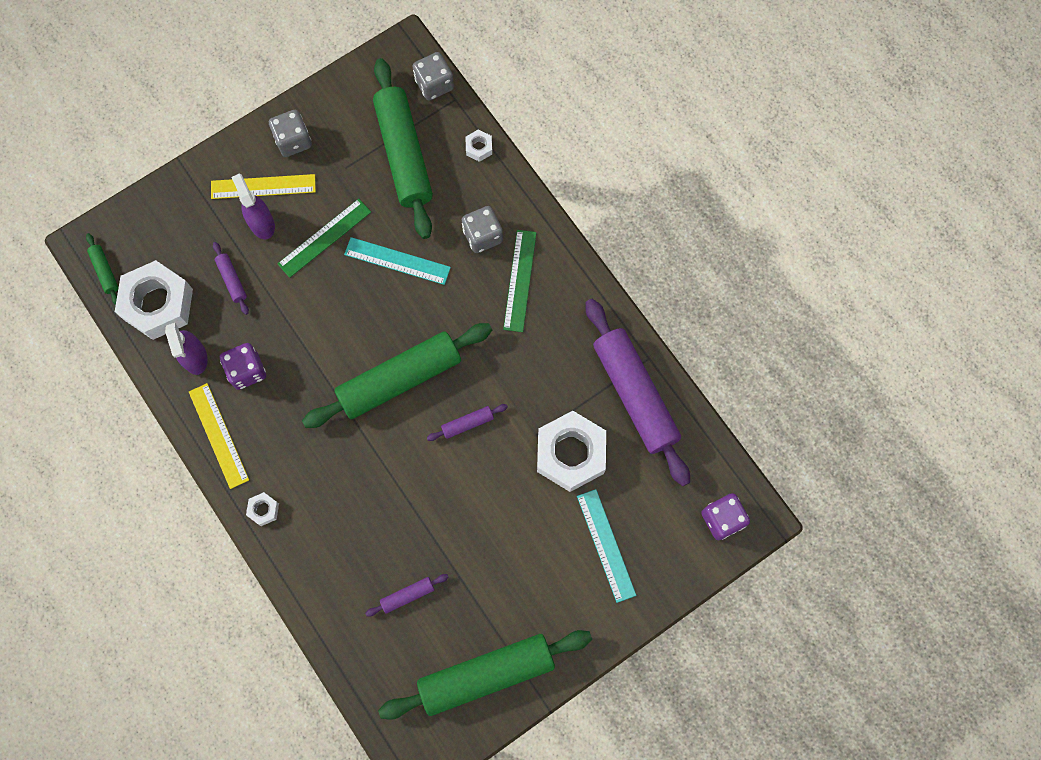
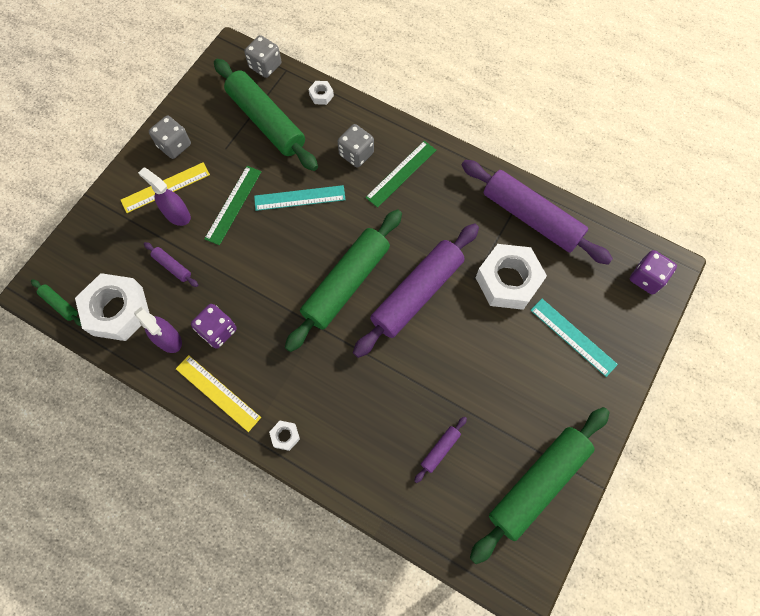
camera: 25 degrees left, 5 degrees down
purple rolling pin [427,404,508,441] -> purple rolling pin [353,223,479,358], size x2.43
green ruler [503,230,537,332] -> green ruler turned 60 degrees clockwise [365,141,436,208]

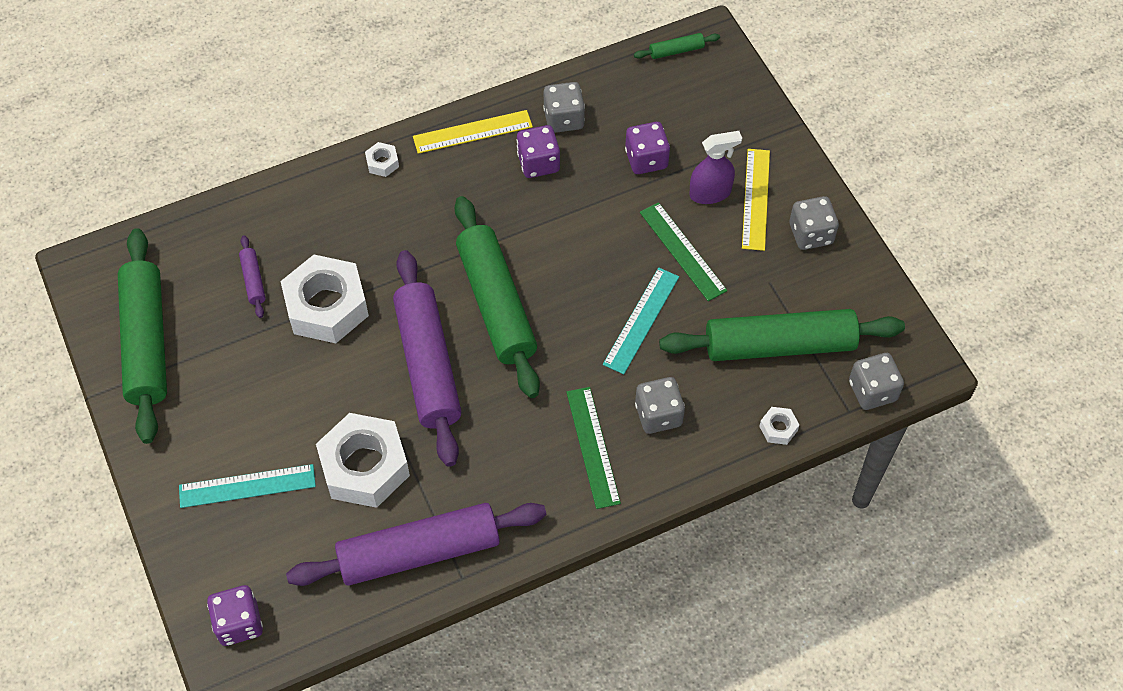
camera: 125 degrees right, 10 degrees down
white nut [75,273,150,341] -> white nut moved to [281,255,369,343]
purple spray bottle [134,307,182,353] -> grey dice [543,82,585,133]
purple rolling pin [144,242,198,287] -> purple dice [625,122,670,174]

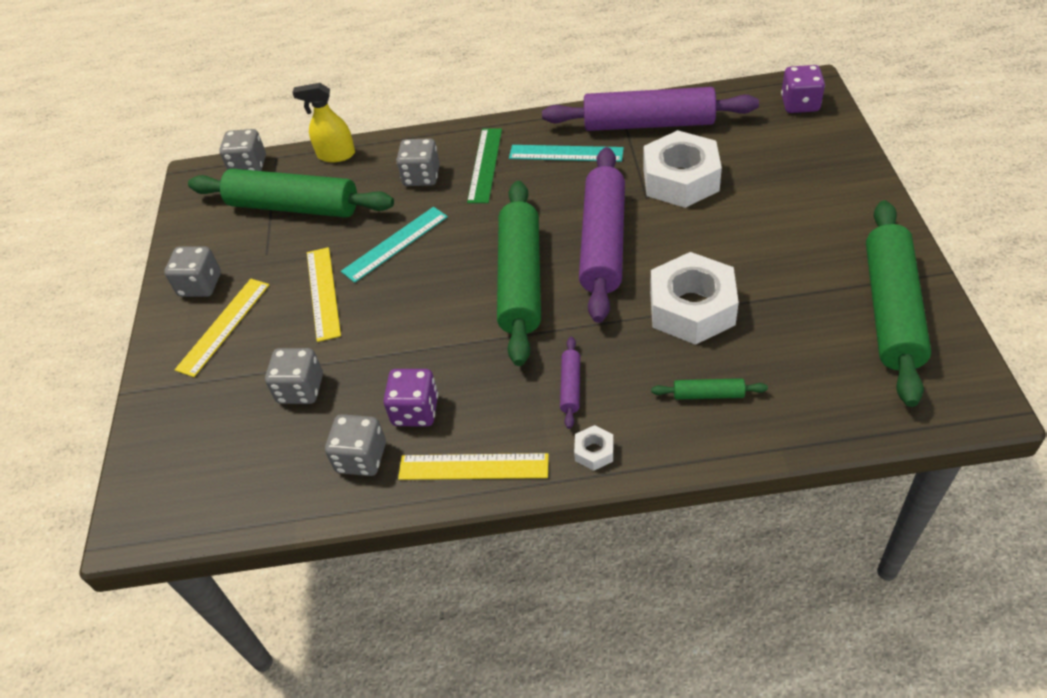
camera: 155 degrees left, 10 degrees down
turquoise ruler [179,464,316,508] -> turquoise ruler moved to [509,145,624,162]
purple rolling pin [239,235,266,318] -> purple rolling pin moved to [560,337,580,429]
purple dice [625,122,670,174] -> grey dice [265,348,323,404]
green rolling pin [634,33,720,59] -> green rolling pin moved to [651,378,768,400]
green ruler [640,202,727,301] -> yellow ruler [307,247,341,342]
purple spray bottle [689,131,742,204] -> none
white nut [759,407,799,445] -> yellow spray bottle [292,83,355,162]

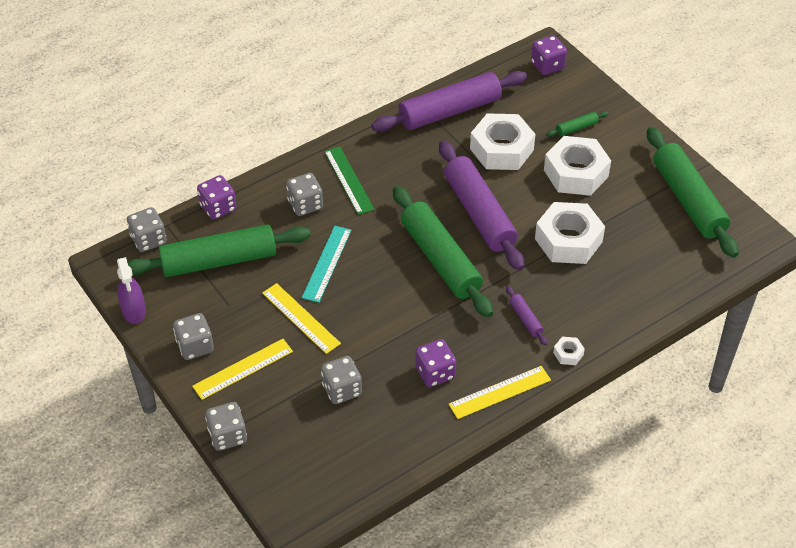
camera: 35 degrees left, 0 degrees up
yellow ruler [175,279,269,377] -> yellow ruler turned 60 degrees clockwise [192,339,293,400]
yellow spray bottle [292,83,355,162] -> purple dice [197,175,237,220]
grey dice [325,414,386,476] -> grey dice moved to [205,402,247,451]
turquoise ruler [509,145,624,162] -> none
green rolling pin [651,378,768,400] -> green rolling pin moved to [546,111,609,137]
none -> purple spray bottle [117,257,146,324]
none -> white nut [544,136,611,196]

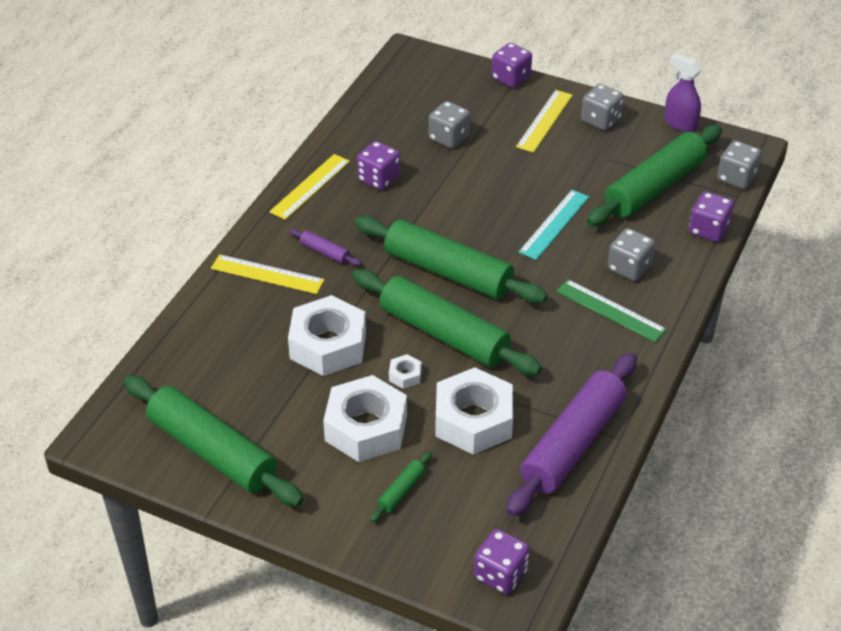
camera: 150 degrees right, 5 degrees down
grey dice [205,402,247,451] -> purple dice [492,43,532,88]
yellow ruler [262,283,341,354] -> yellow ruler moved to [211,254,325,294]
turquoise ruler [302,226,351,303] -> turquoise ruler turned 45 degrees clockwise [519,190,589,260]
purple rolling pin [439,141,525,271] -> green rolling pin [352,269,542,375]
white nut [553,337,585,365] -> white nut moved to [389,354,422,389]

